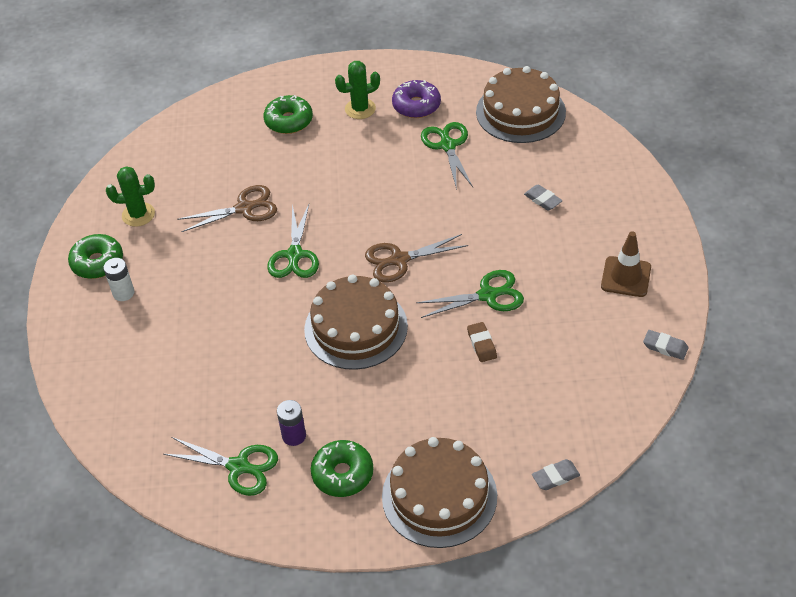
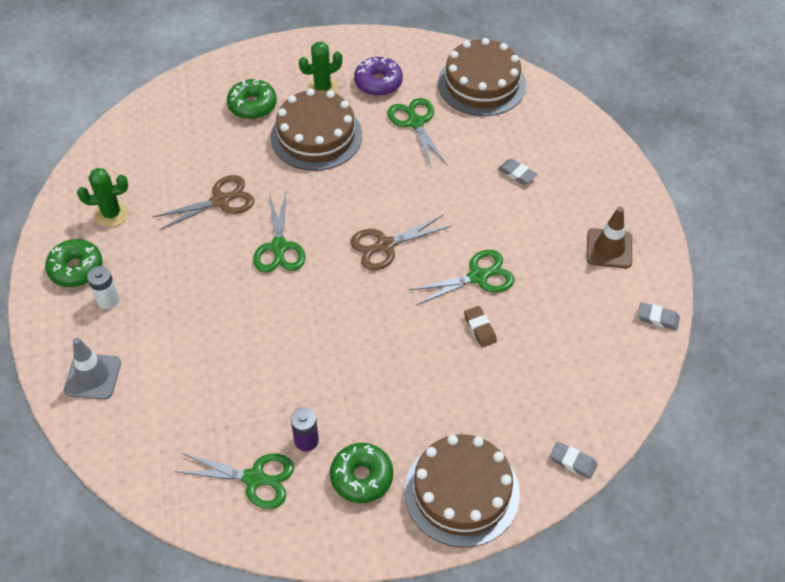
camera: 10 degrees left, 5 degrees up
brown cake [304,275,408,370] -> brown cake moved to [271,89,362,171]
grey eraser [532,459,580,490] -> grey eraser turned 60 degrees clockwise [550,441,597,479]
none -> grey traffic cone [64,338,121,400]

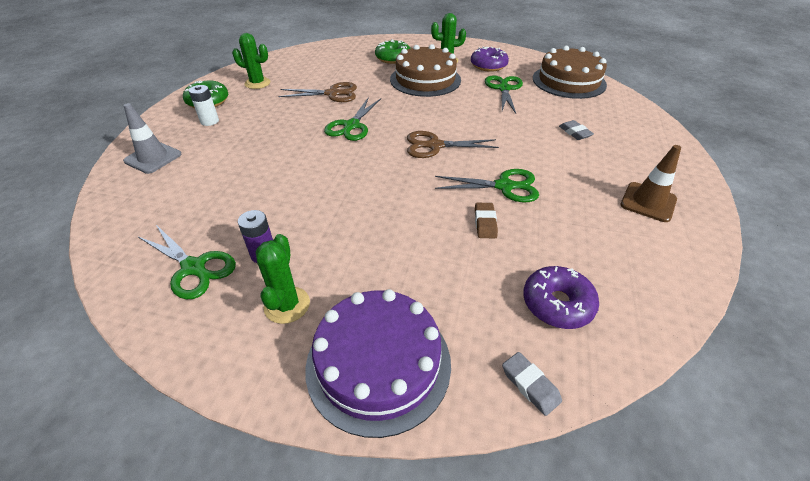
camera: 25 degrees right, 10 degrees down
green donut [330,443,393,503] -> green cactus [256,234,310,324]
brown cake [404,434,520,547] -> purple cake [305,289,451,438]
grey eraser [637,302,680,330] -> none
none -> purple donut [523,266,599,329]

